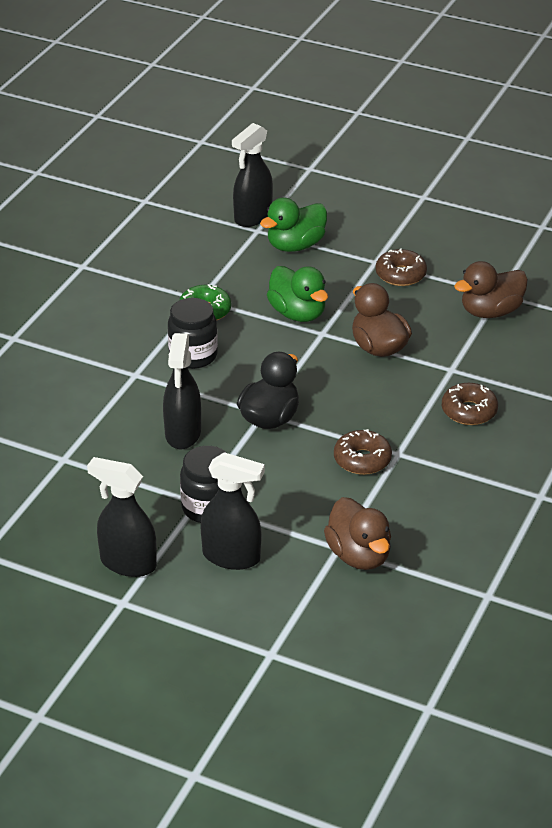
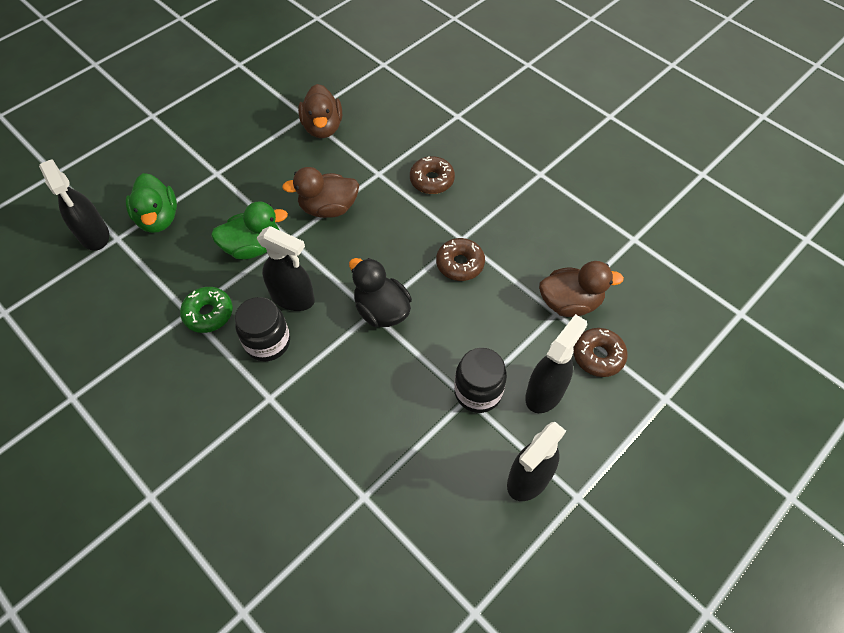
camera: 70 degrees left, 20 degrees up
black spray bottle [163,333,201,449] -> black spray bottle moved to [257,226,315,311]
brown donut [376,249,427,286] -> brown donut moved to [573,328,628,377]

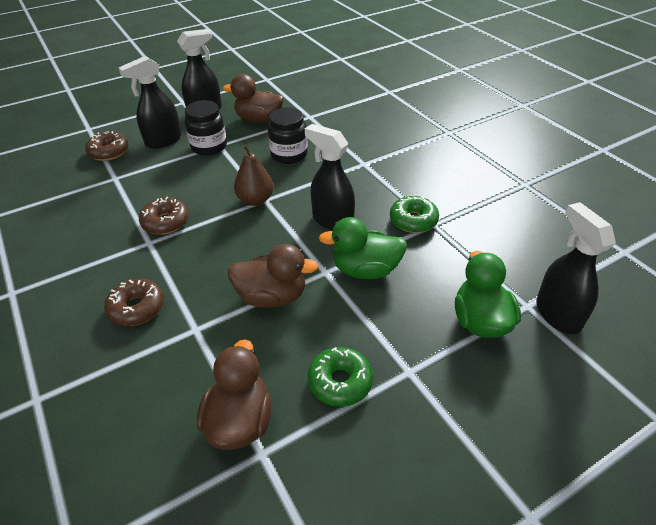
camera: 165 degrees left, 15 degrees down
black jar [235,297,290,362] -> black jar moved to [268,107,308,164]
black duck [349,258,412,327] -> brown pear [234,145,274,206]
brown duck [539,261,624,317] -> brown duck moved to [223,74,284,123]
none -> green donut [308,347,373,407]

